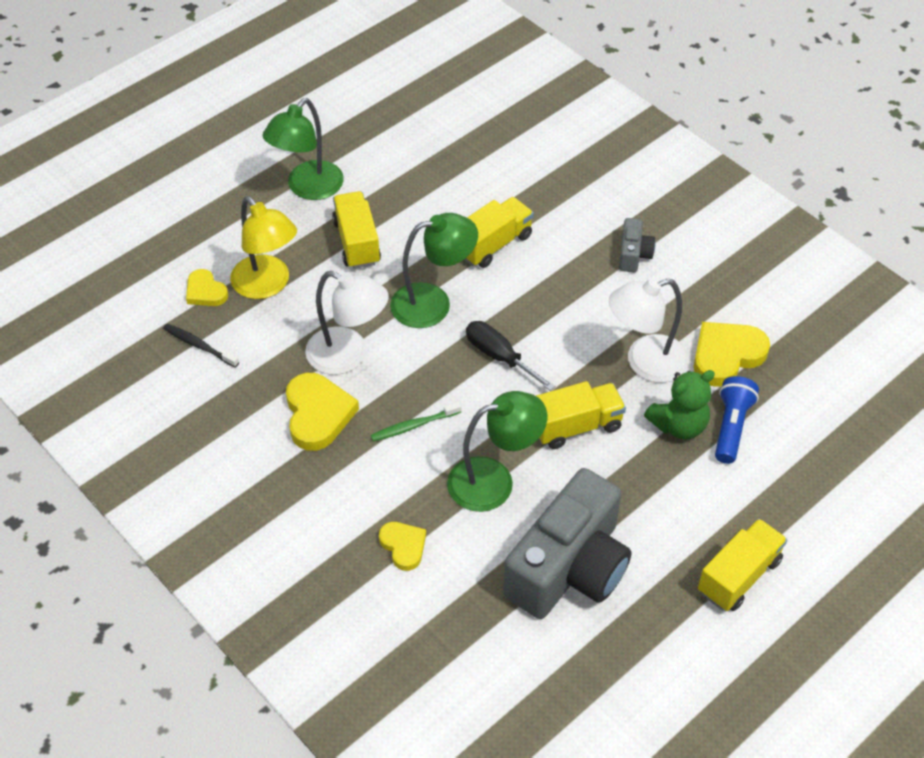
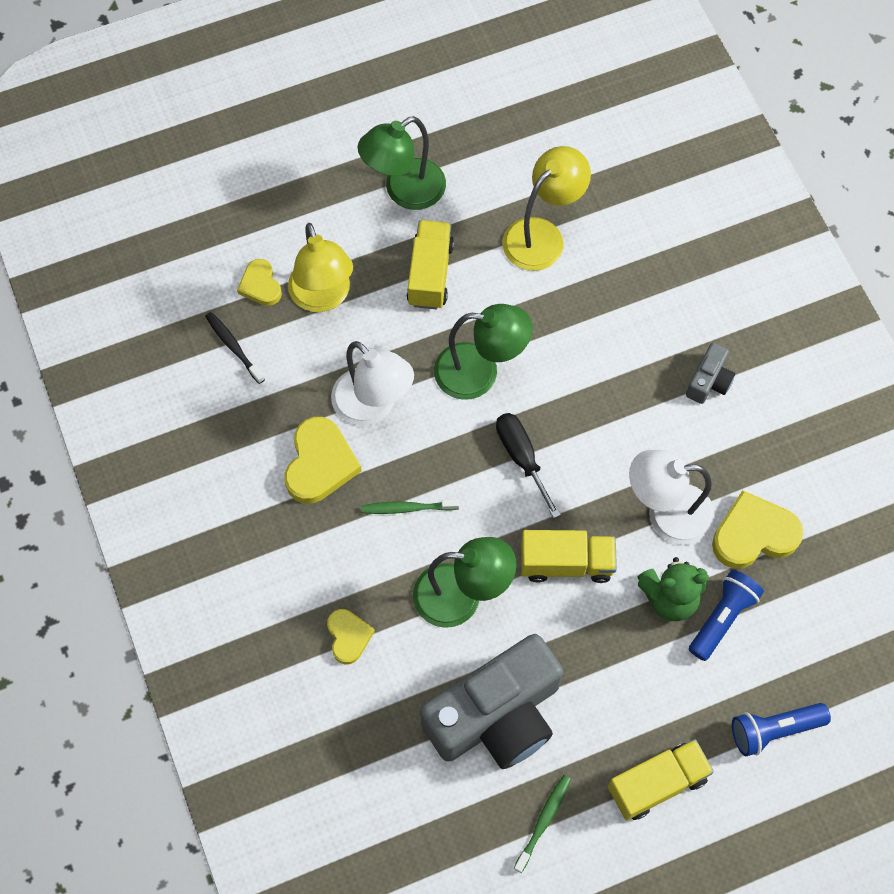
camera: 20 degrees right, 15 degrees up
yellow truck [464,197,534,268] -> none
none -> yellow lamp [502,146,591,271]
none -> green toothbrush [514,775,571,873]
none -> blue flashlight [732,703,831,756]

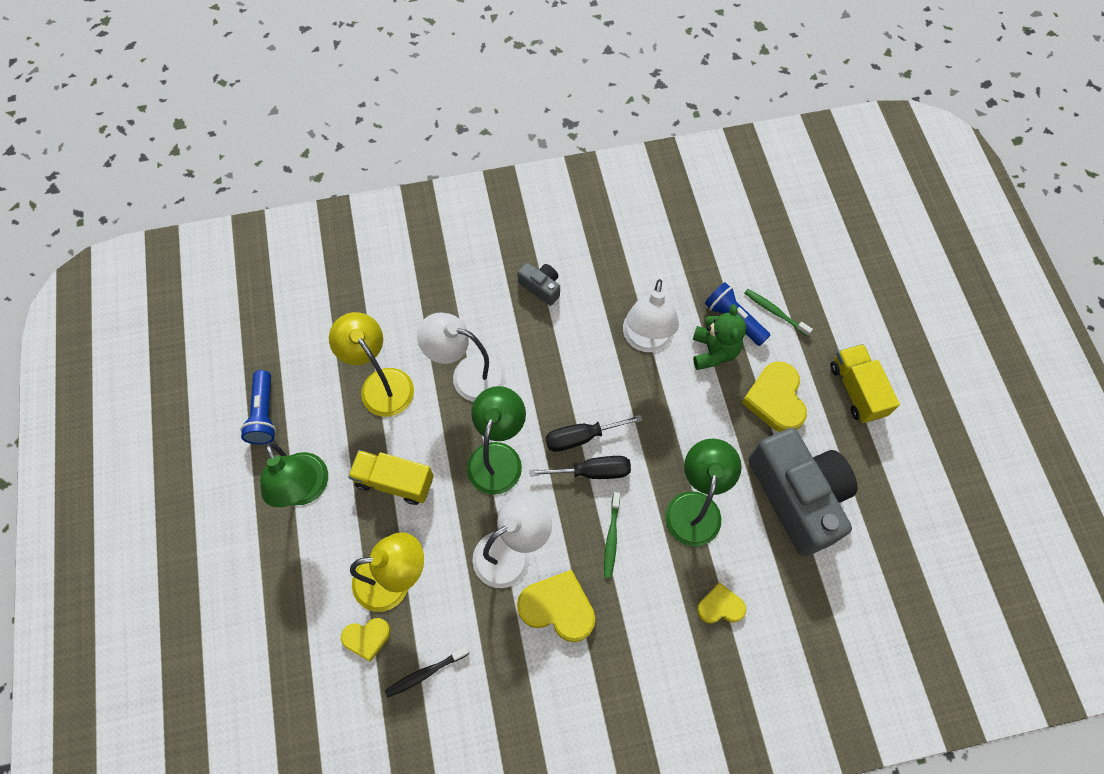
camera: 80 degrees left, 0 degrees up
green toothbrush [514,775,571,873] -> green toothbrush moved to [745,289,813,336]
yellow truck [521,530,617,583] -> none
yellow heart [712,490,804,569] -> yellow heart moved to [742,361,807,432]
blue flashlight [732,703,831,756] -> blue flashlight moved to [240,370,276,445]
none -> white lamp [417,313,506,402]
none -> black screwdriver [529,456,631,479]

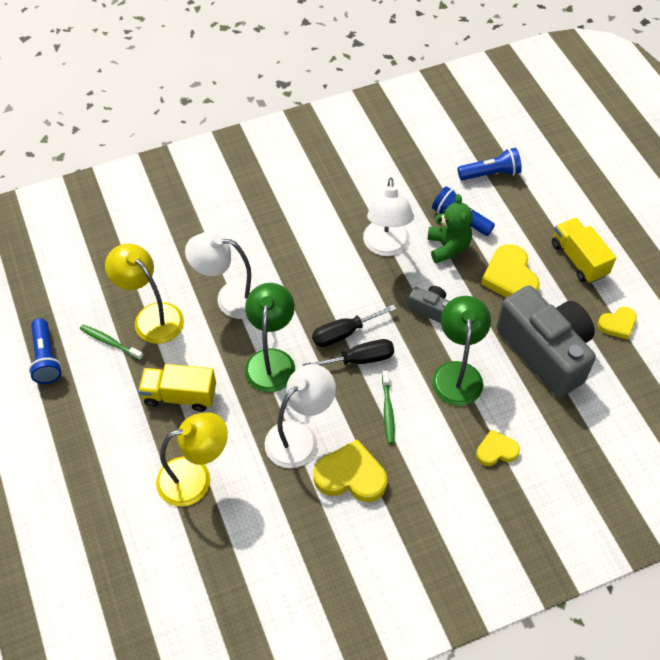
camera: 10 degrees left, 10 degrees down
green lamp [260,443,328,507] -> none
yellow heart [341,618,390,662] -> yellow heart moved to [598,307,637,339]
black toothbrush [385,647,469,697] -> none
grey camera [518,263,560,306] -> grey camera moved to [408,286,450,323]
green toothbrush [745,289,813,336] -> green toothbrush moved to [80,325,144,361]
none -> blue flashlight [458,148,522,181]

